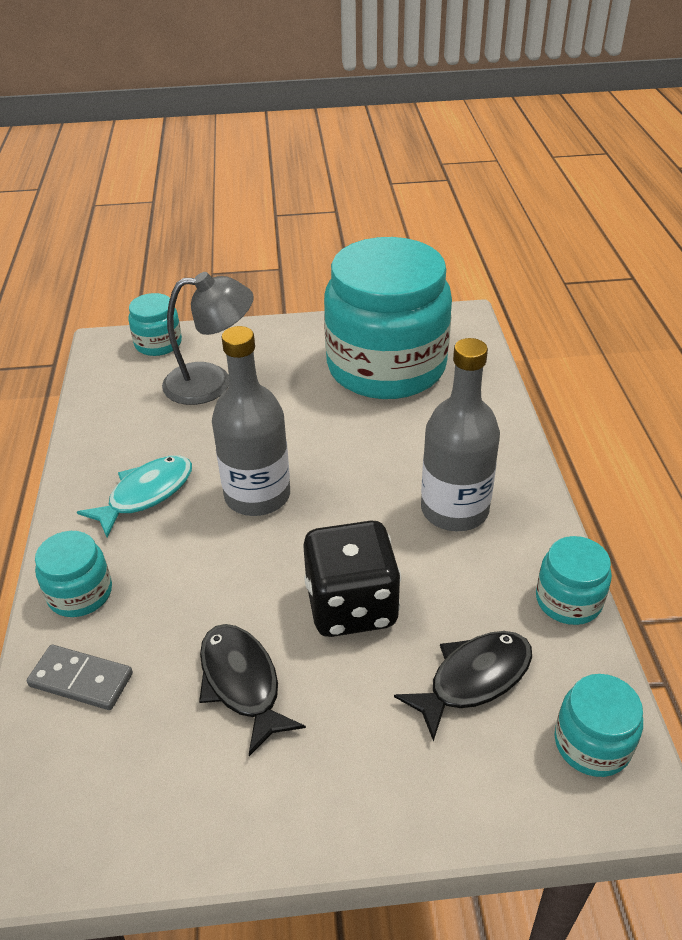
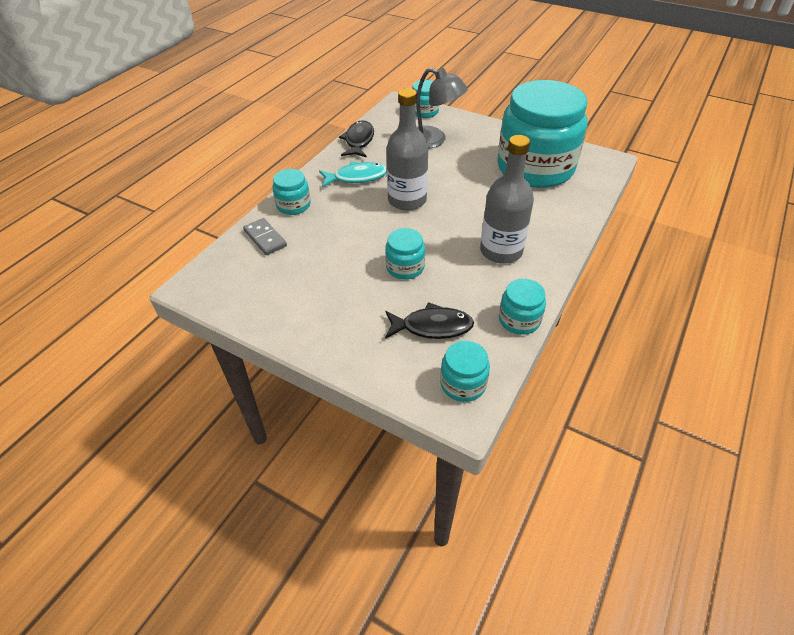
camera: 35 degrees right, 5 degrees up
black fish [199,624,306,756] -> black fish moved to [339,120,374,157]
black dice [303,521,401,637] -> turquoise jar [385,228,425,279]

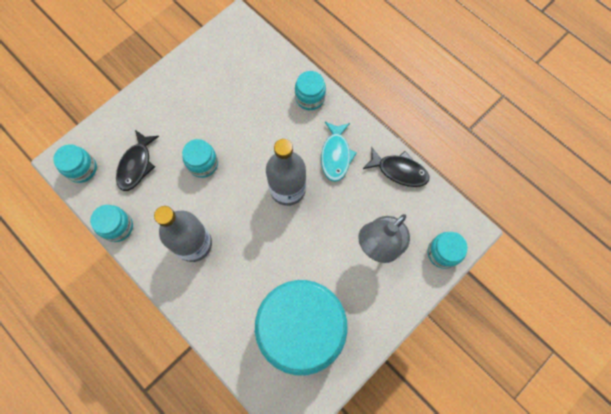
camera: 105 degrees right, 25 degrees up
grey domino [243,218,287,255] -> none

